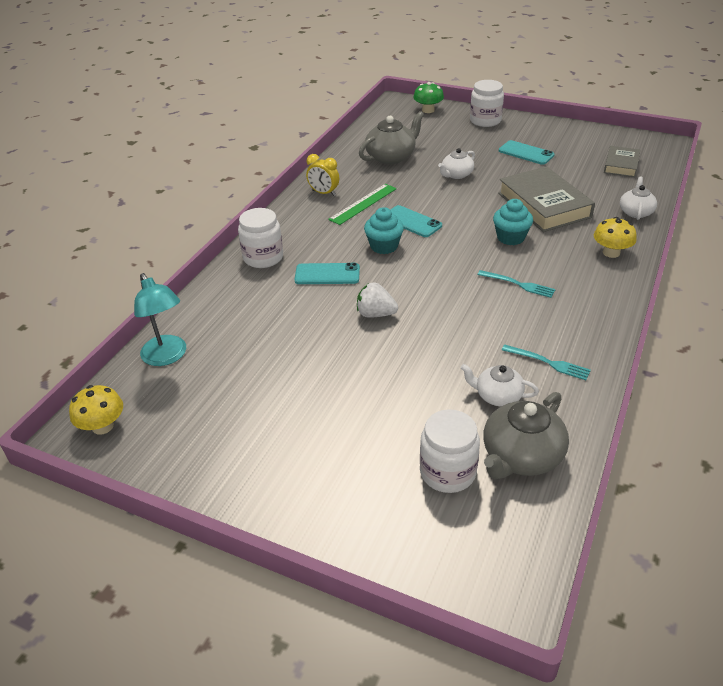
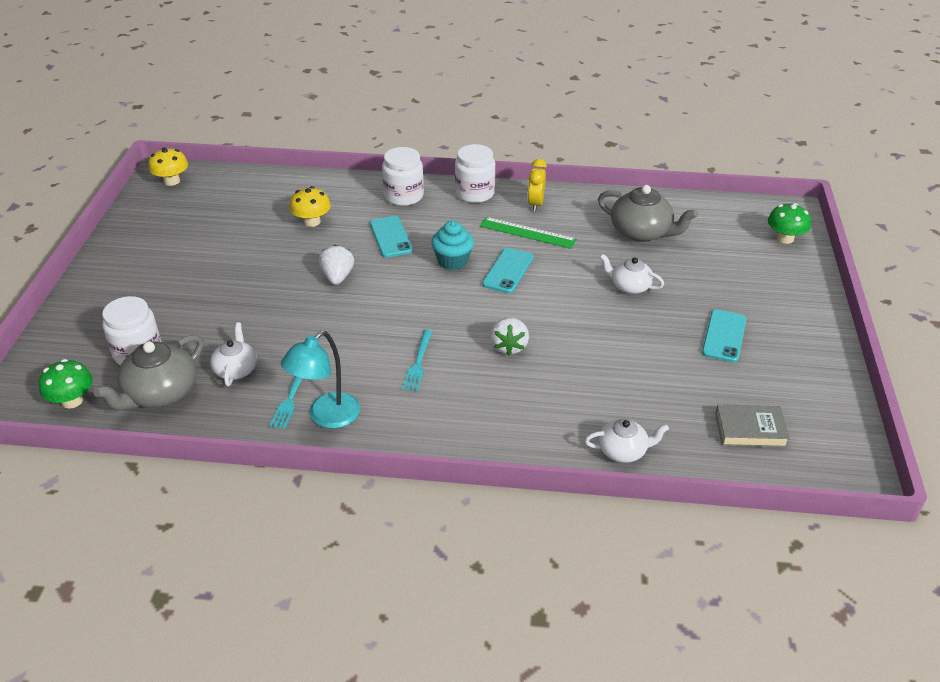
camera: 70 degrees right, 0 degrees up
turquoise lamp [134,273,186,366] -> turquoise lamp moved to [281,331,360,428]
white jar [470,80,504,127] -> white jar moved to [455,144,495,203]
grey teapot [483,392,569,479] -> grey teapot turned 75 degrees counterclockwise [94,335,204,410]
turquoise cupcake [493,199,533,245] -> white strawberry [490,317,529,355]
grey book [498,166,595,232] -> none
yellow mushroom [594,217,637,258] -> yellow mushroom moved to [290,186,331,227]
none -> green mushroom [39,359,93,408]

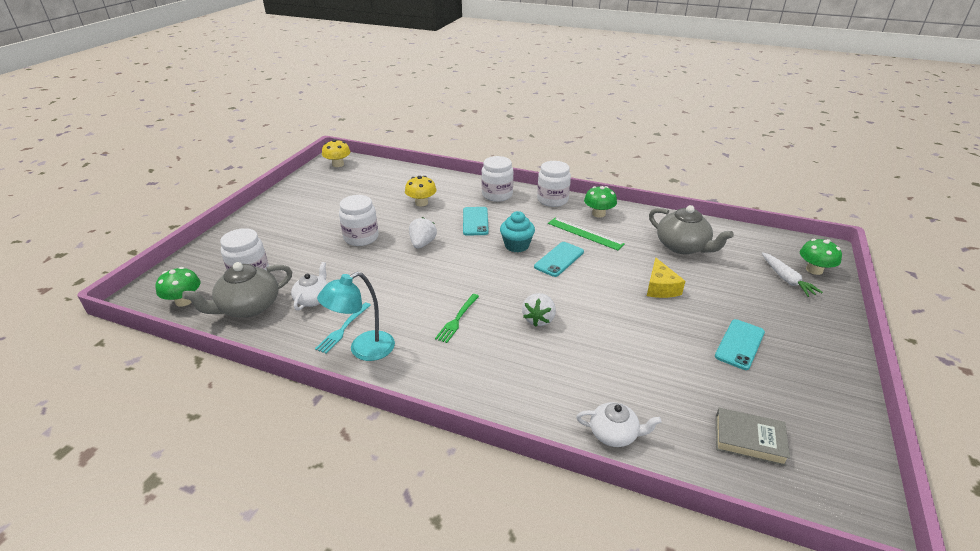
camera: 15 degrees right, 5 degrees down
turquoise fork [402,330,433,392] -> green fork [435,294,479,343]
yellow clock [528,159,547,211] -> green mushroom [584,186,617,218]
white teapot [600,254,664,294] -> yellow cheese [647,257,685,298]
none -> white jar [339,195,379,246]
none -> white carrot [762,252,823,297]

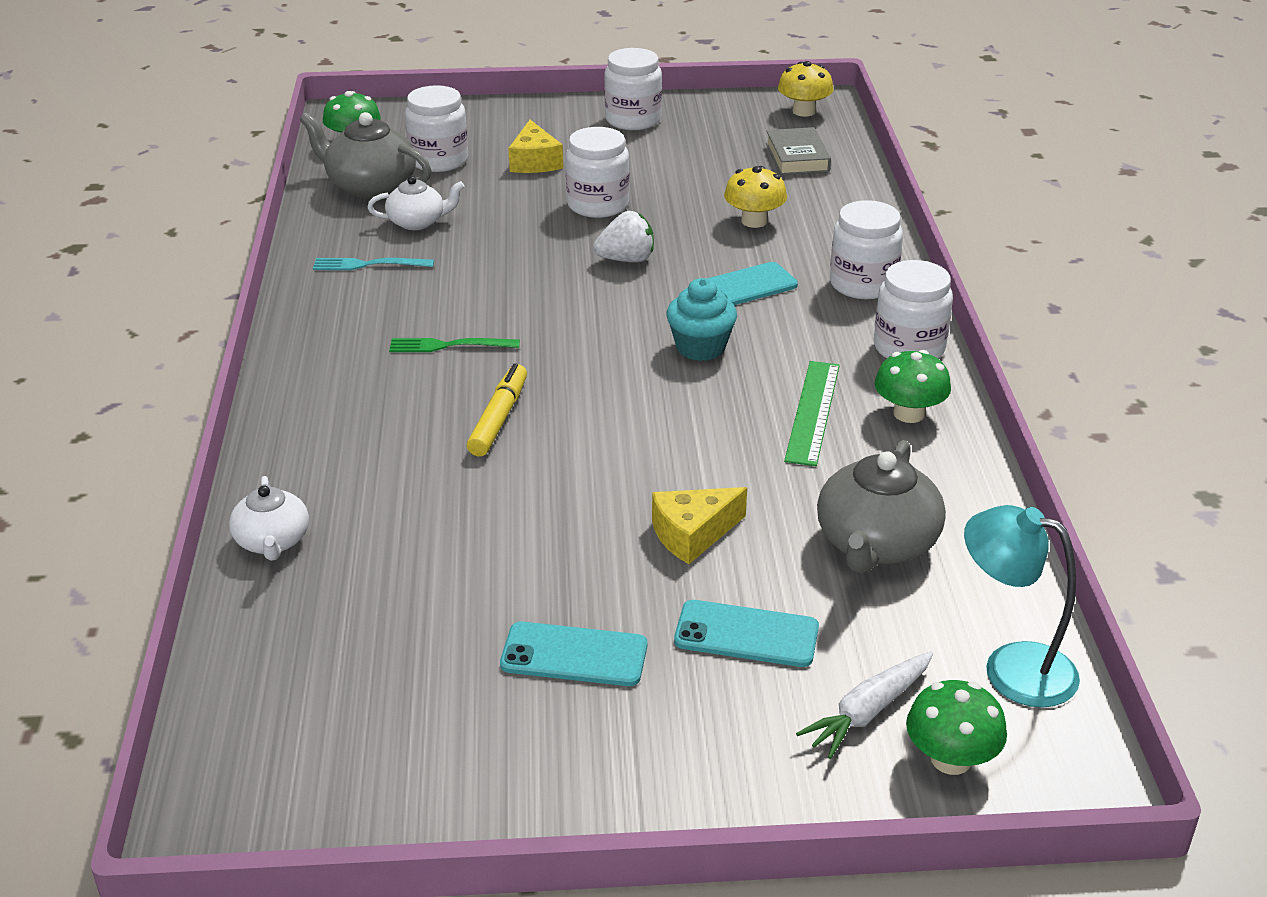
camera: 65 degrees right, 0 degrees up
turquoise lamp [317,272,395,361] -> turquoise lamp moved to [964,505,1080,708]
white strawberry [522,293,556,327] -> yellow marker [467,363,527,456]
turquoise phone [534,242,584,277] -> turquoise phone moved to [674,600,819,667]
grey book [716,408,790,466] -> grey book moved to [766,127,831,175]
none -> yellow cheese [508,120,563,173]
none -> white jar [604,48,662,130]

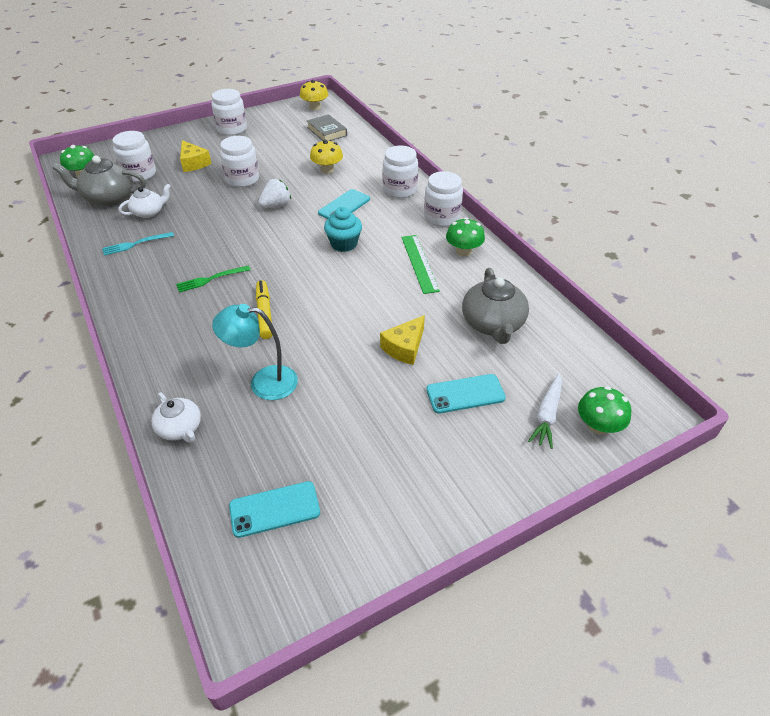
camera: 25 degrees left, 10 degrees up
turquoise phone [500,622,647,686] -> turquoise phone moved to [229,481,320,538]
turquoise lamp [964,505,1080,708] -> turquoise lamp moved to [212,304,298,400]

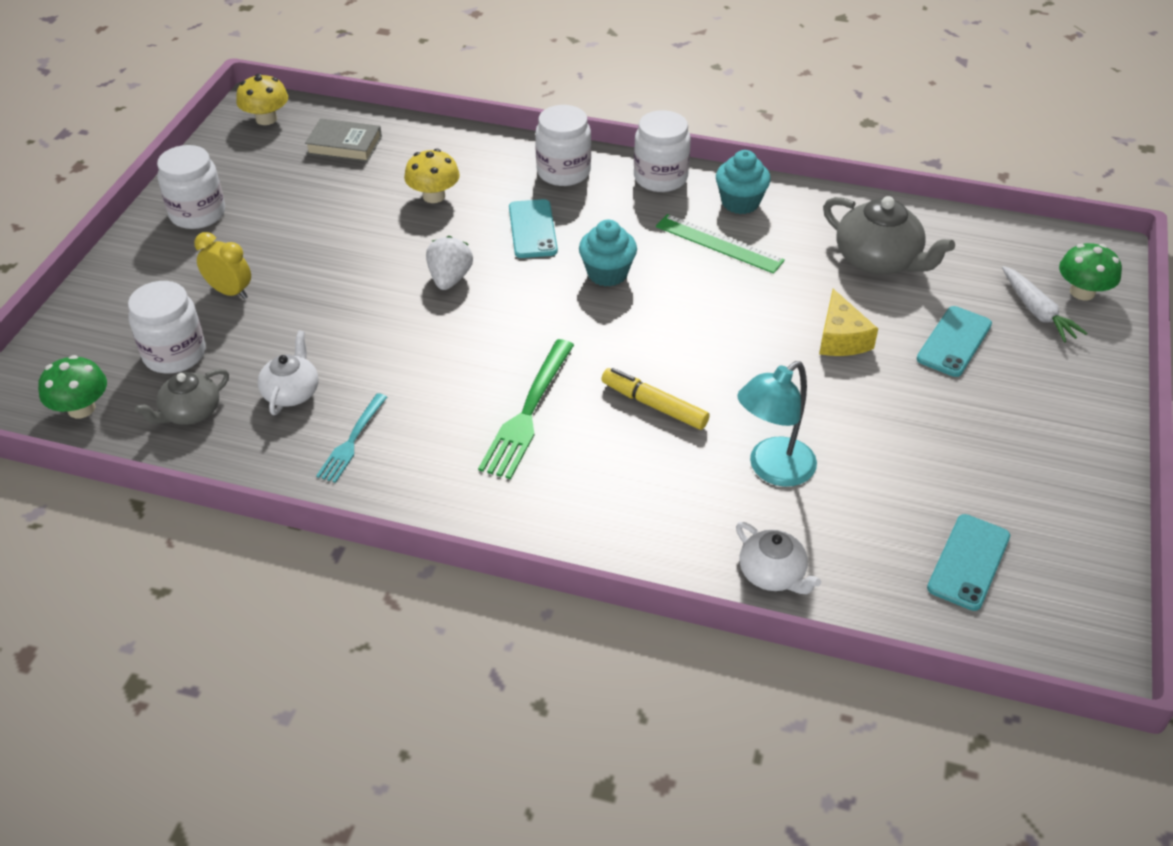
camera: 45 degrees left, 0 degrees up
grey teapot [52,156,146,206] -> grey teapot [135,369,229,425], size x0.62
white teapot [151,392,201,443] -> white teapot turned 45 degrees clockwise [736,522,821,595]
green fork [176,265,251,292] -> green fork [478,339,574,479], size x1.63
yellow cheese [180,140,212,172] -> yellow clock [194,232,251,299]
white jar [220,136,259,187] -> none
green mushroom [446,218,485,256] -> turquoise cupcake [716,150,771,214]

